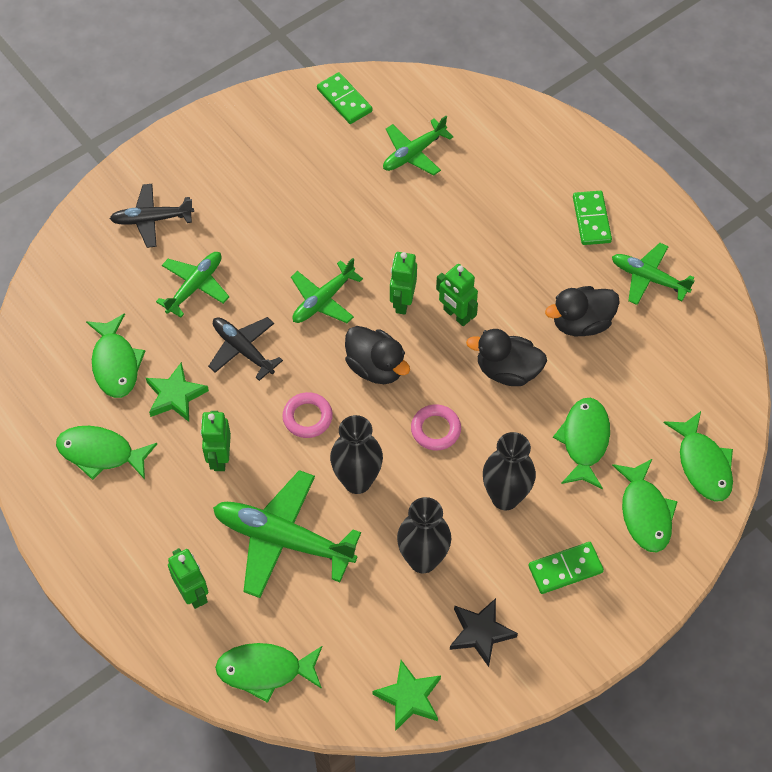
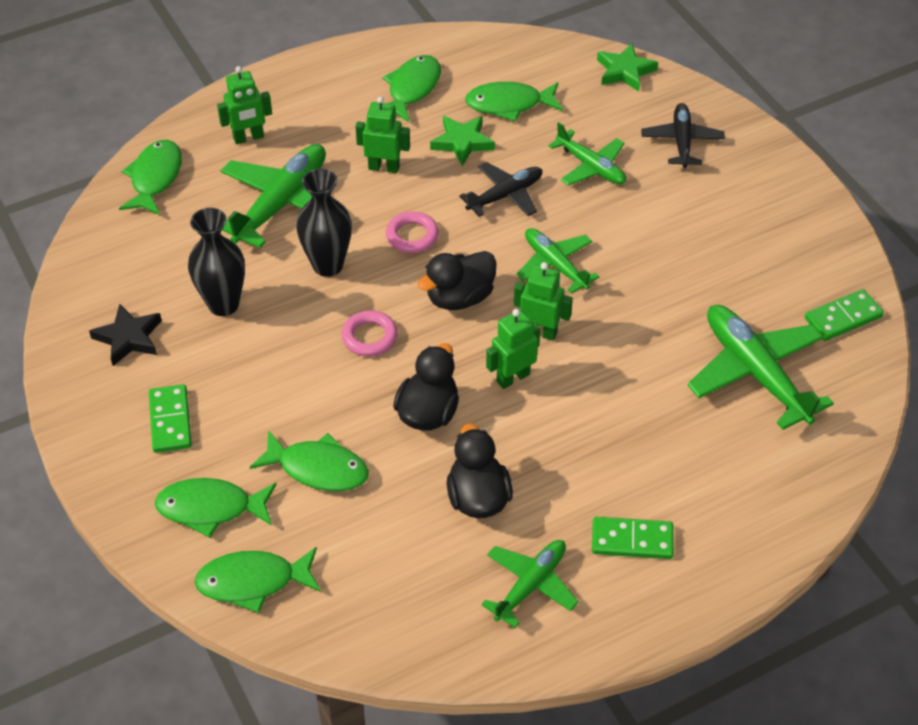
camera: 100 degrees right, 10 degrees down
green star [372,660,441,731] -> green star moved to [597,44,658,91]
green plane [383,116,453,175] -> green plane [688,305,834,430], size x1.63
black vase [483,432,536,510] -> none

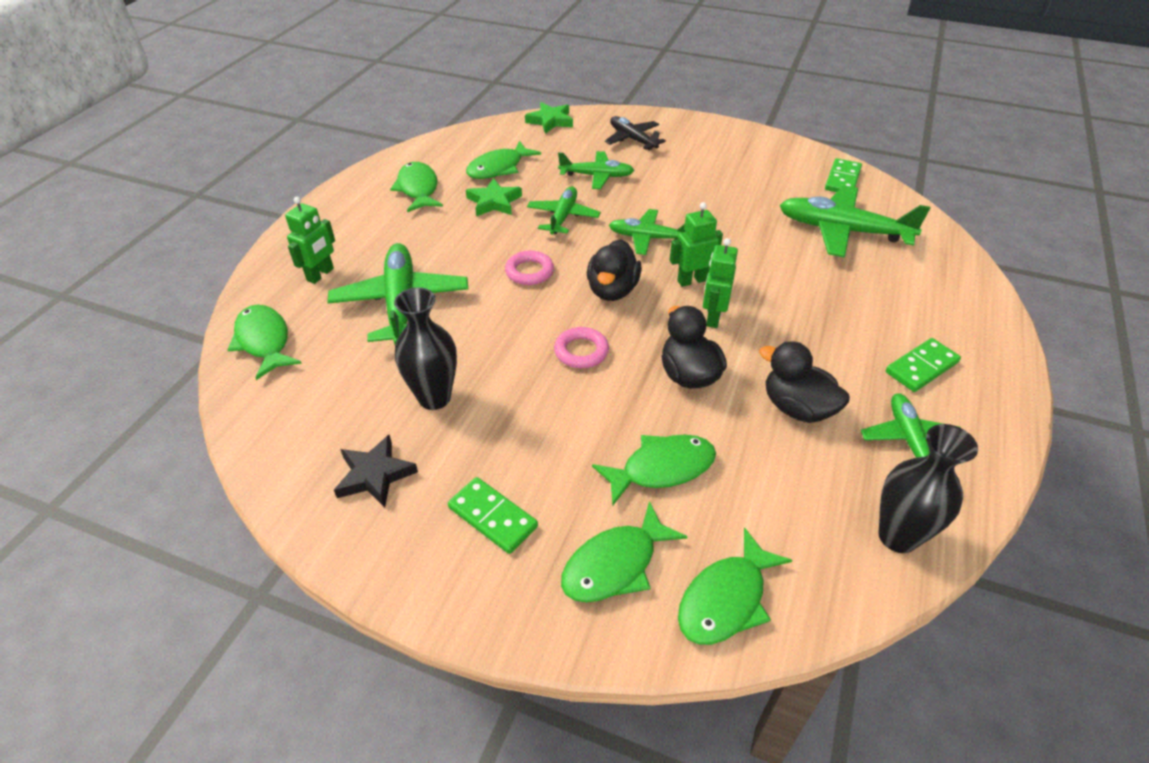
camera: 40 degrees left, 5 degrees down
black vase [296,168,352,277] -> black vase moved to [879,424,978,553]
green robot [355,96,410,173] -> none
black plane [459,162,542,217] -> green plane [527,186,601,235]

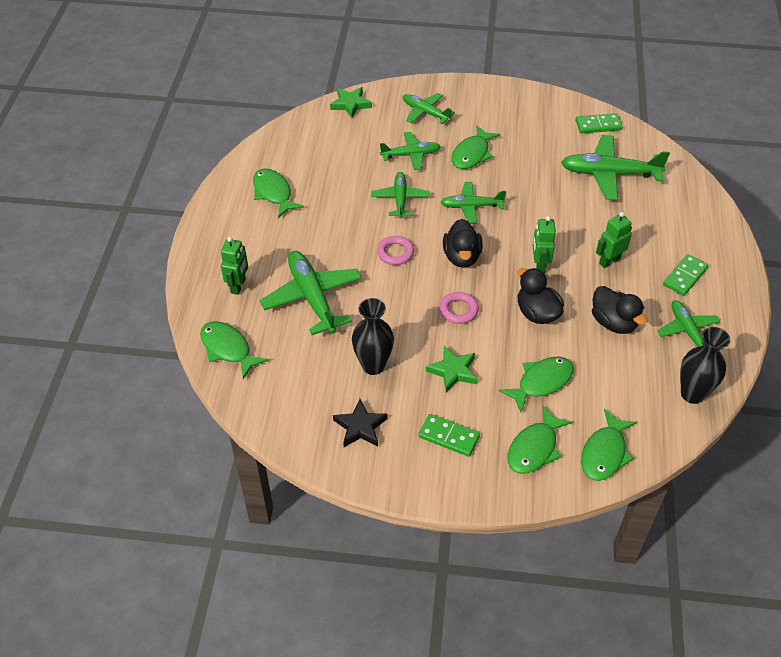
camera: 15 degrees left, 5 degrees up
green fish [466,140,541,179] -> green fish moved to [451,125,500,169]
green star [466,178,522,216] -> green star moved to [426,346,477,392]
black plane [605,116,666,150] -> green plane [403,93,455,124]
green robot [670,202,723,287] -> green robot moved to [596,212,632,268]
black duck [759,341,850,423] -> black duck turned 150 degrees counterclockwise [592,286,647,334]
green domino [825,158,862,192] -> green domino turned 75 degrees clockwise [575,113,623,134]

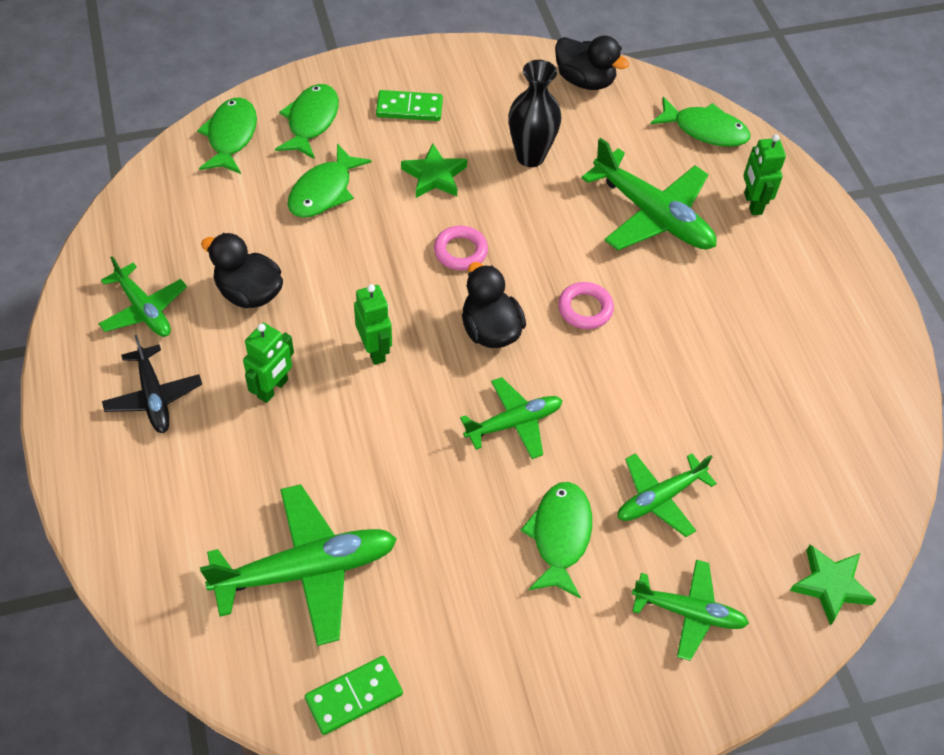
camera: 155 degrees right, 5 degrees up
green fish [253,168,304,218] -> none
black star [333,399,388,447] -> none
green plane [371,172,430,218] -> none
black duck [517,268,564,324] -> black duck moved to [555,35,629,90]
green domino [663,254,709,296] -> black plane [102,335,202,433]
black vase [680,327,730,404] -> none

